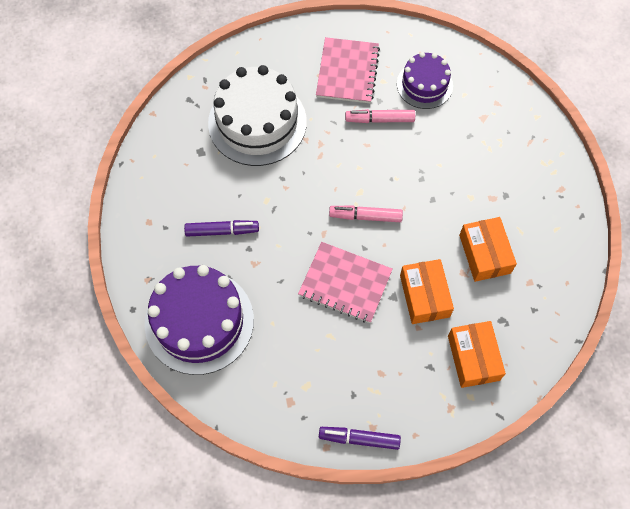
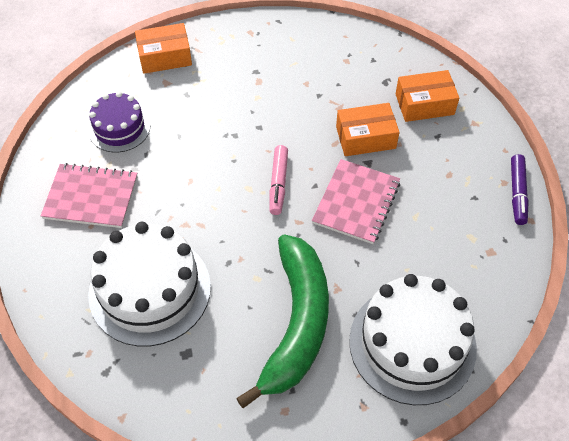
camera: 90 degrees left, 10 degrees down
purple cake [145,265,254,375] -> white cake [349,274,477,405]
purple marker [184,220,259,237] -> green banana [236,234,329,408]
pink marker [345,109,415,123] -> none
orange box [459,217,517,282] -> orange box moved to [135,23,192,73]

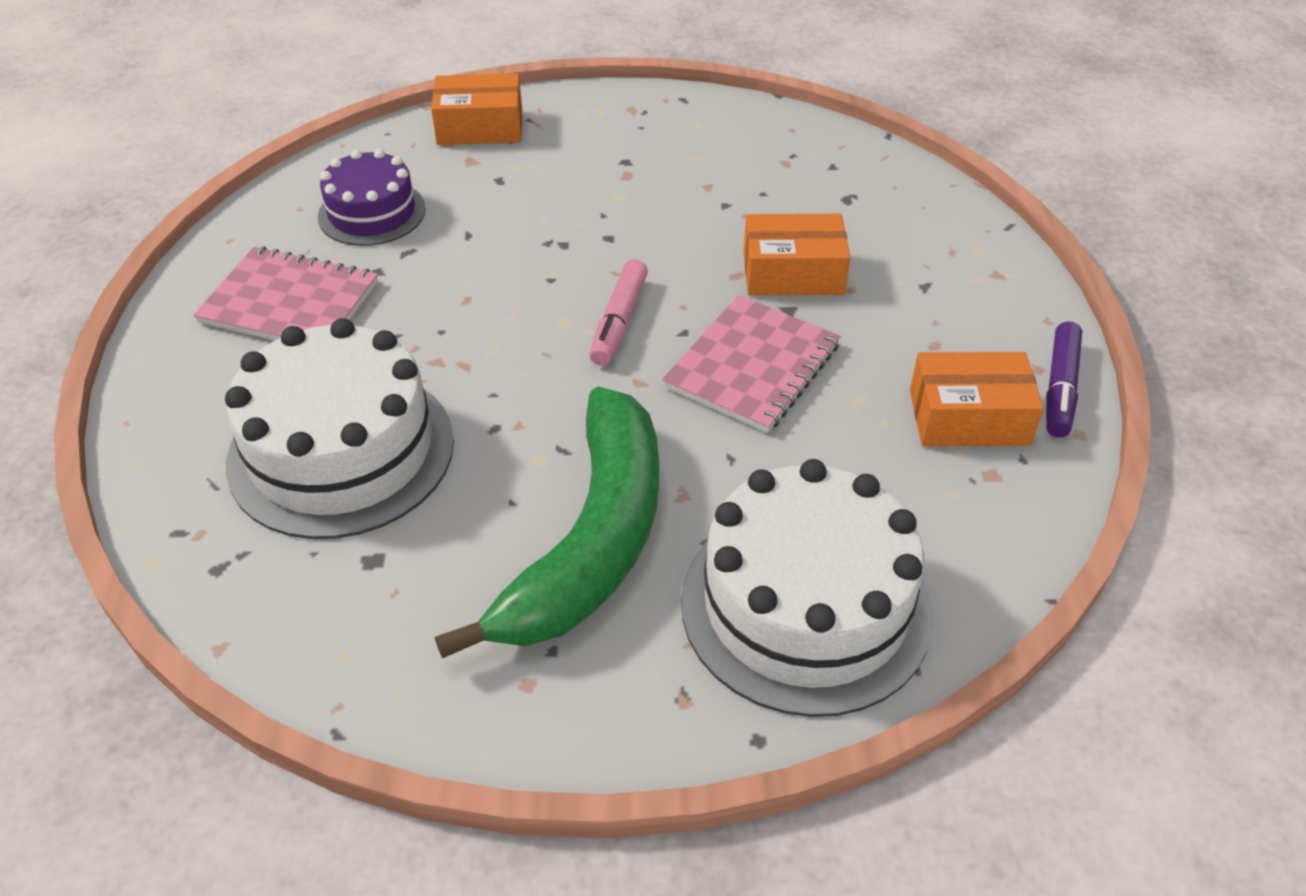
camera: 10 degrees right, 10 degrees down
orange box [396,70,459,122] -> orange box moved to [910,352,1044,446]

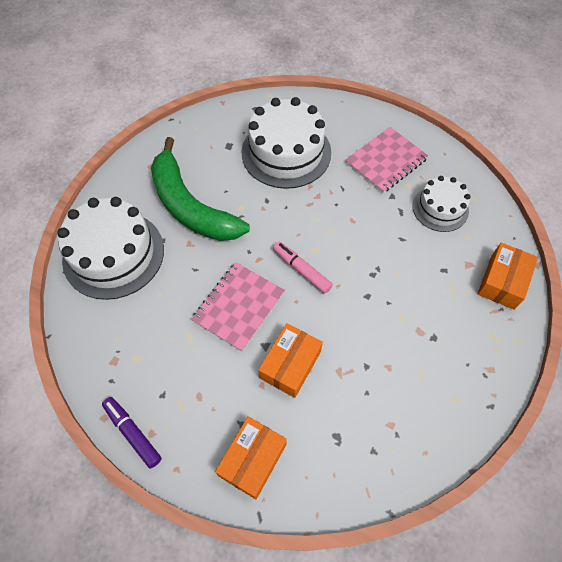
camera: 120 degrees right, 15 degrees up
purple cake [318,149,426,246] -> white cake [413,176,470,232]
pink notebook [662,295,841,433] -> pink notebook turned 60 degrees clockwise [191,262,285,352]
orange box [910,352,1044,446] -> orange box moved to [215,417,287,499]

